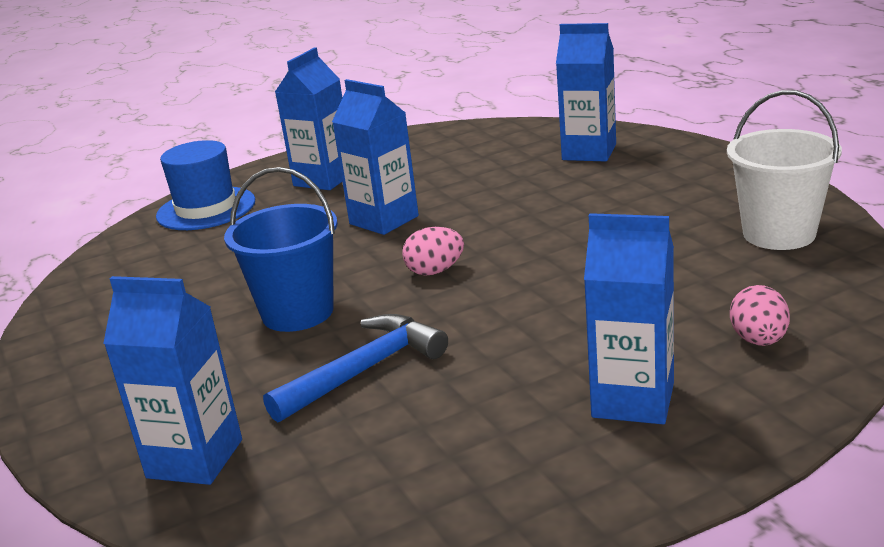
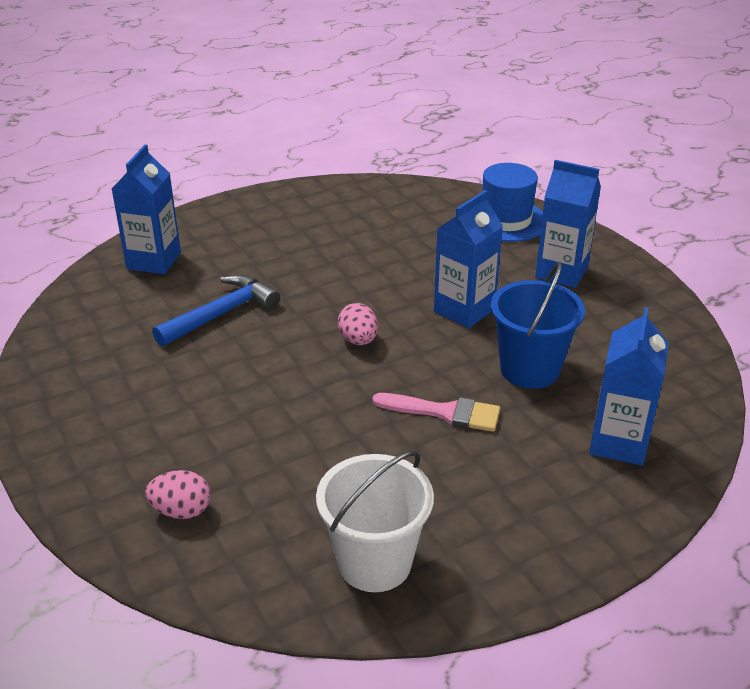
camera: 85 degrees right, 10 degrees up
blue bucket [224,167,338,332] -> blue bucket moved to [491,262,585,389]
blue hammer [263,314,448,422] -> blue hammer turned 90 degrees counterclockwise [152,275,280,346]
blue carton [584,213,674,424] -> none
none -> pink brush [372,393,500,432]

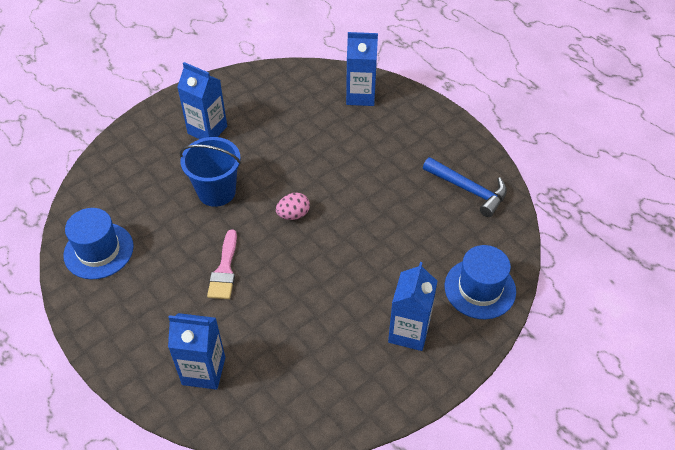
camera: 80 degrees right, 15 degrees up
pink egg [145,470,210,519] -> none
blue hammer [152,275,280,346] -> blue hammer moved to [423,157,507,217]
white bucket [316,450,434,592] -> blue hat [63,208,134,279]
blue carton [434,190,503,328] -> blue carton moved to [177,62,227,139]
blue bucket [491,262,585,389] -> blue bucket moved to [179,137,241,207]

